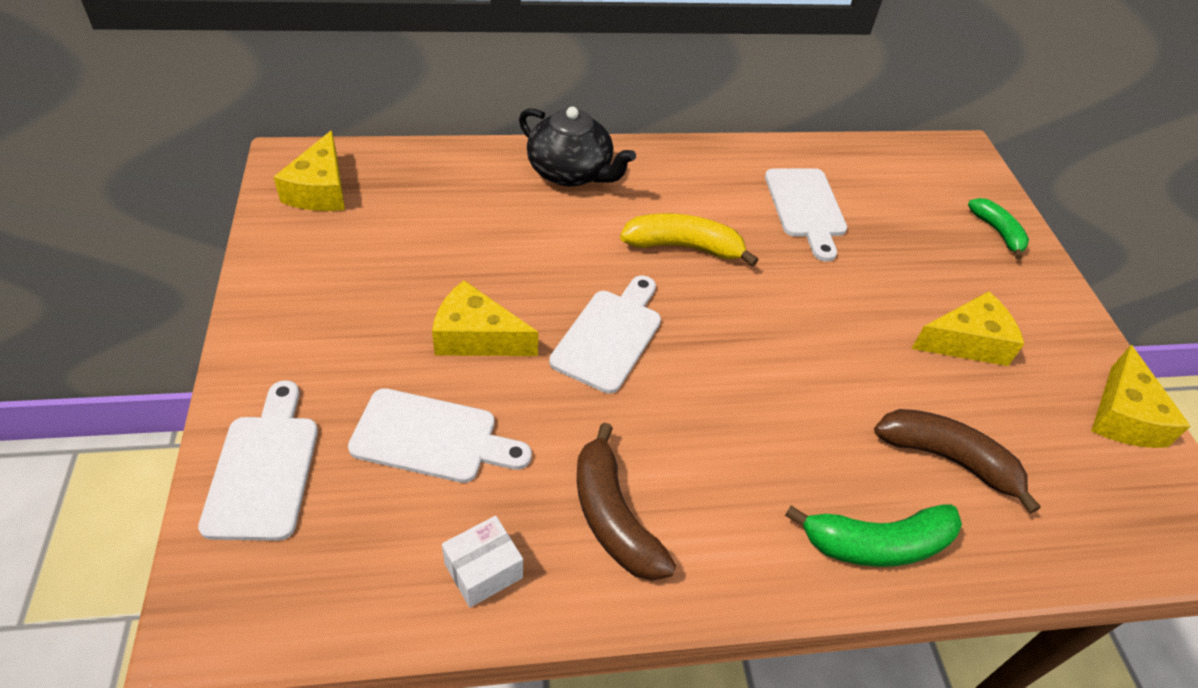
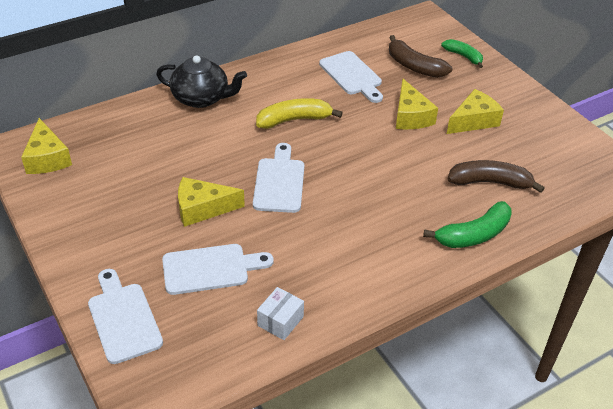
camera: 20 degrees left, 5 degrees down
brown banana [577,423,676,581] -> brown banana moved to [389,35,452,78]
yellow cheese [1091,345,1191,448] -> yellow cheese moved to [396,79,438,129]

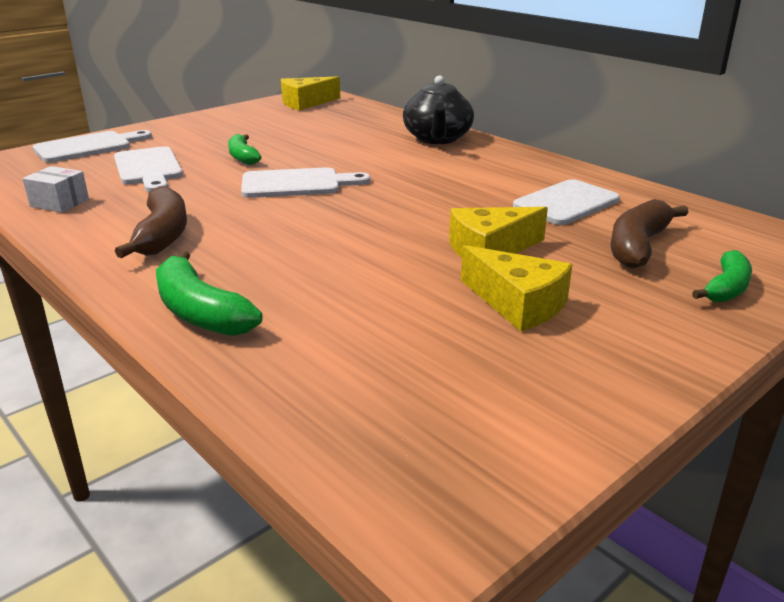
camera: 80 degrees right, 15 degrees down
yellow cheese [178,177,245,227] -> green banana [228,134,262,165]
yellow banana [256,98,343,129] -> none
brown banana [447,160,545,193] -> brown banana moved to [115,186,187,258]

